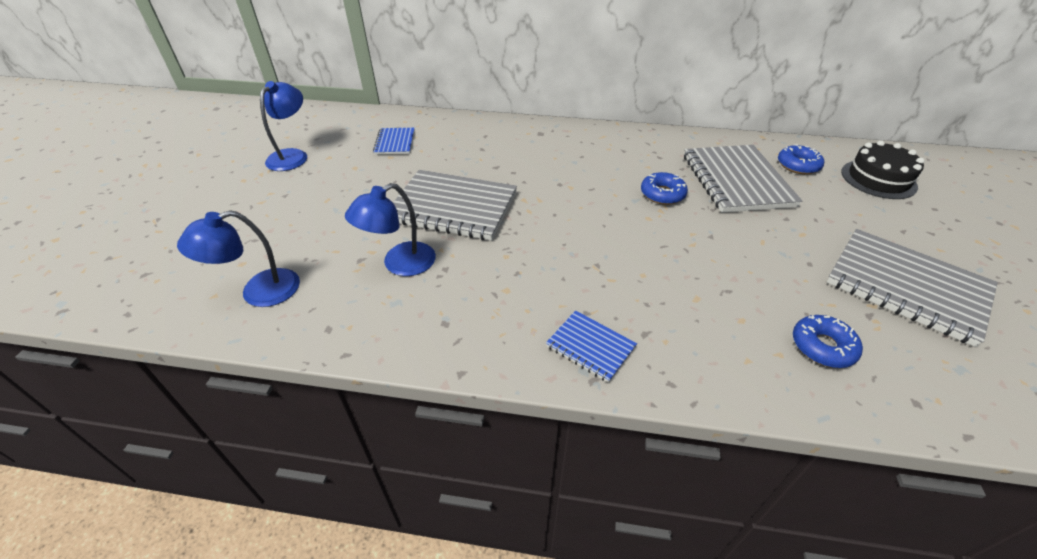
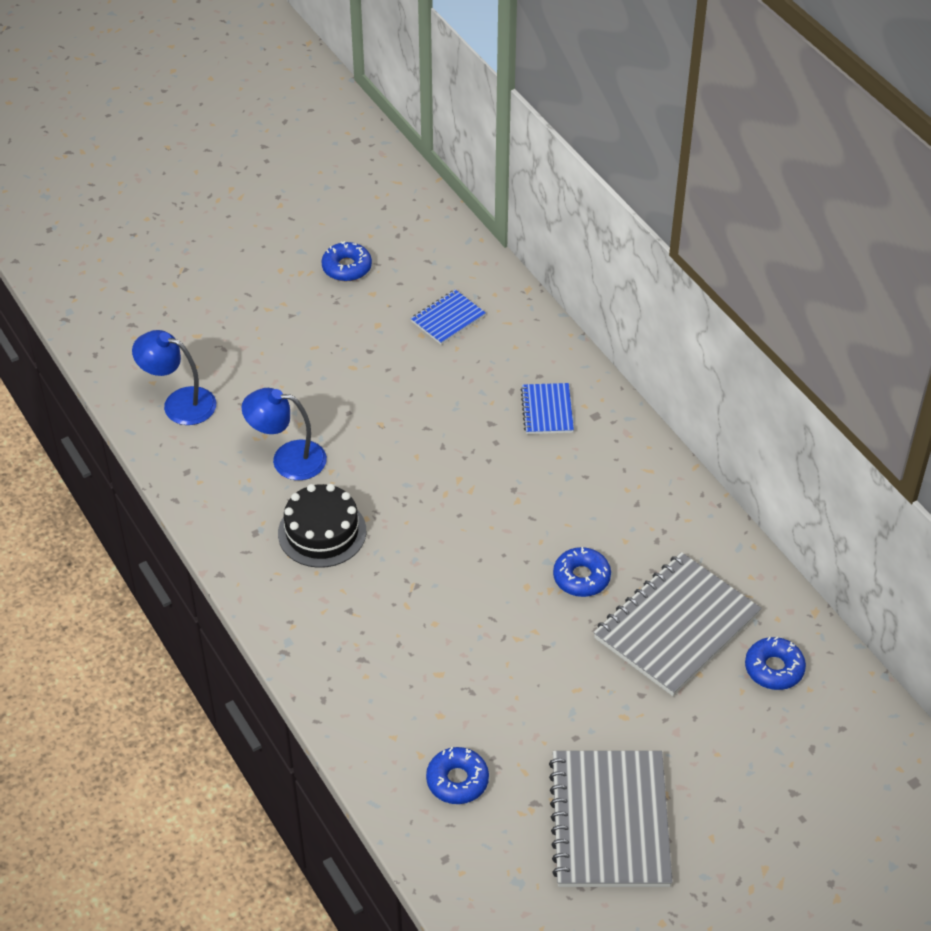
camera: 50 degrees right, 5 degrees up
blue lamp [260,81,307,171] -> blue donut [321,241,372,281]
grey notebook [393,170,517,241] -> none
blue notebook [546,310,637,383] -> blue notebook moved to [521,383,574,434]
black cake [841,141,924,199] -> black cake moved to [278,484,366,568]

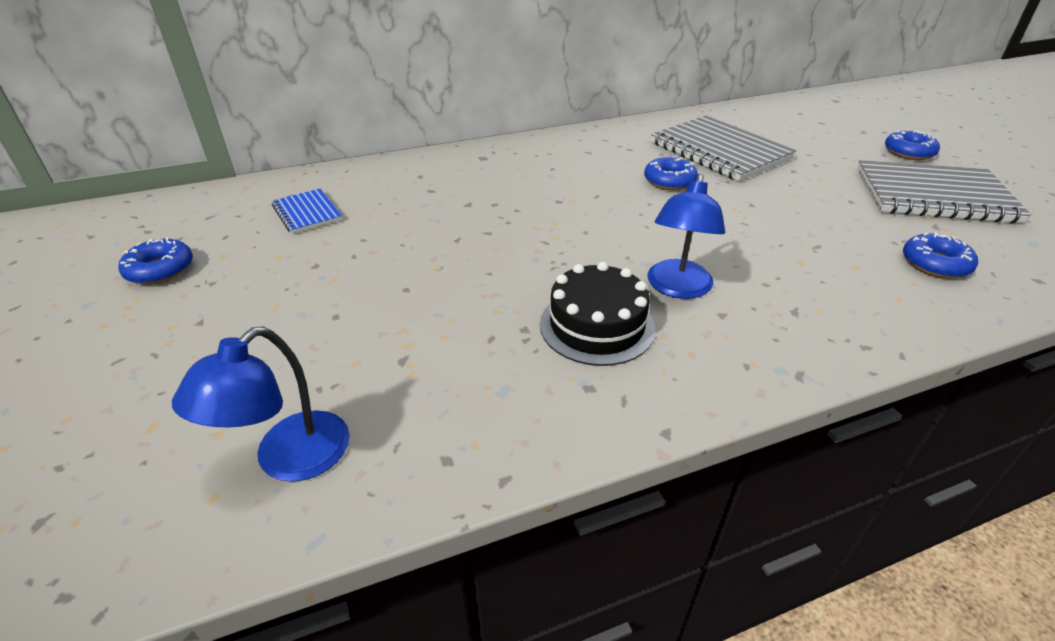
camera: 80 degrees left, 10 degrees down
blue lamp [242,388,327,480] -> blue lamp moved to [647,174,725,299]
blue notebook [521,383,574,434] -> none
blue donut [745,636,806,690] -> blue donut moved to [885,130,940,160]

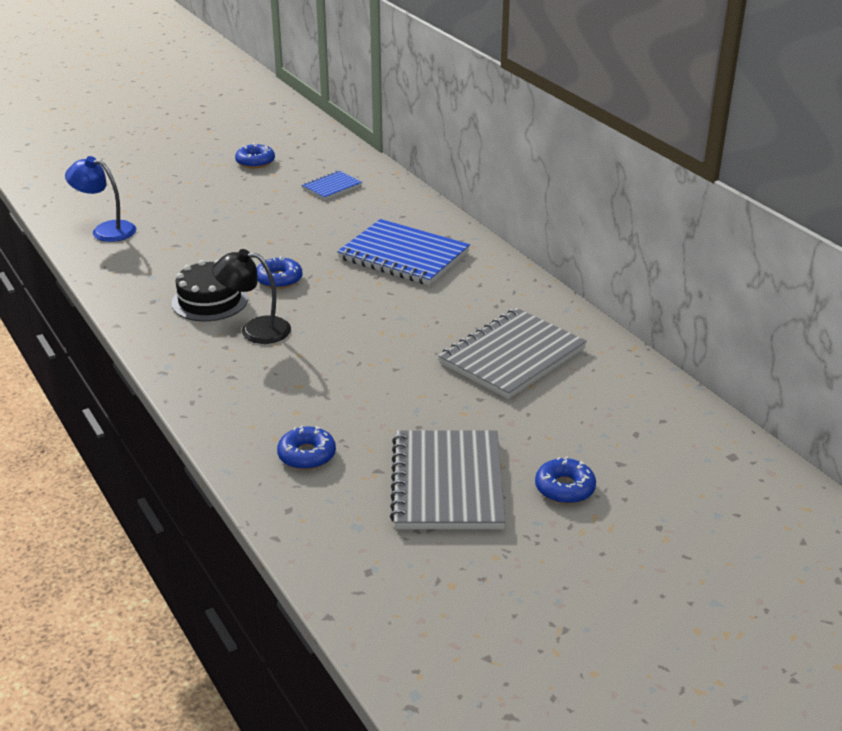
camera: 80 degrees right, 5 degrees down
blue donut [644,156,698,191] -> blue donut moved to [257,256,302,289]
blue lamp [647,174,725,299] -> black lamp [212,249,291,344]
none -> blue notebook [337,219,470,285]

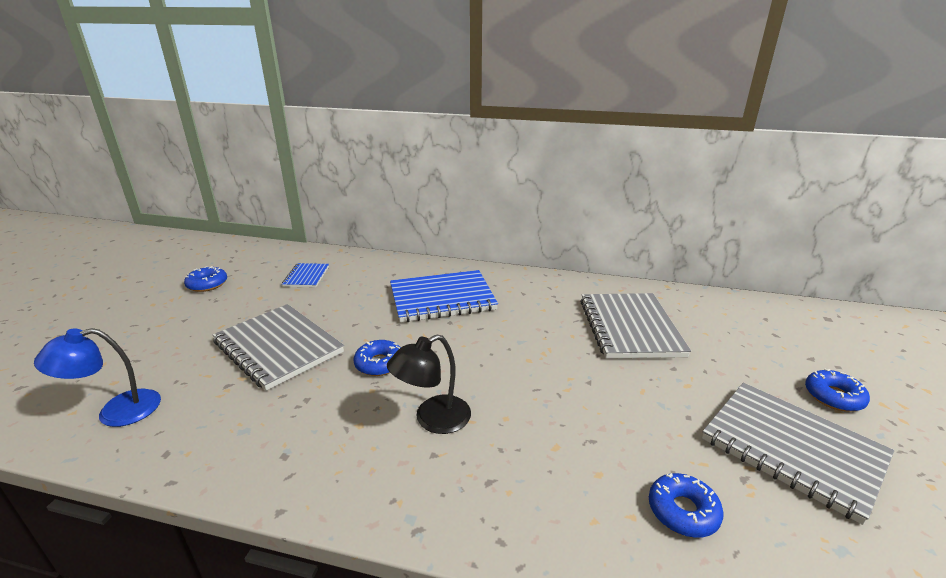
camera: 45 degrees left, 5 degrees down
black cake [172,260,248,321] -> none
none -> grey notebook [213,304,344,391]

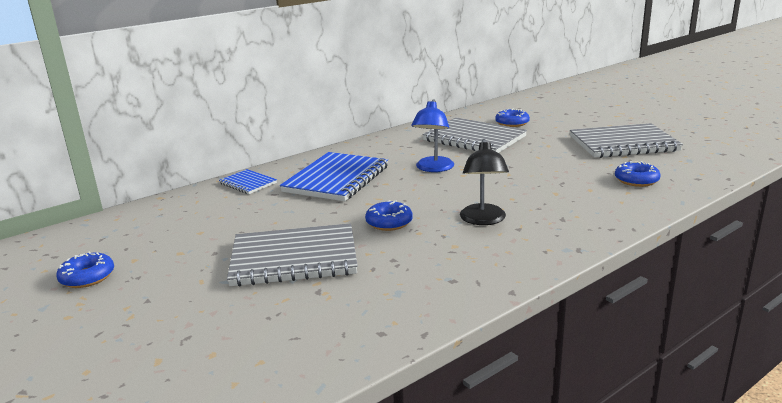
camera: 50 degrees left, 5 degrees down
blue lamp [34,328,161,427] -> blue lamp moved to [412,99,454,172]
blue notebook [282,263,329,288] -> blue notebook moved to [219,169,277,194]
blue donut [805,369,870,412] -> blue donut moved to [495,108,530,127]

